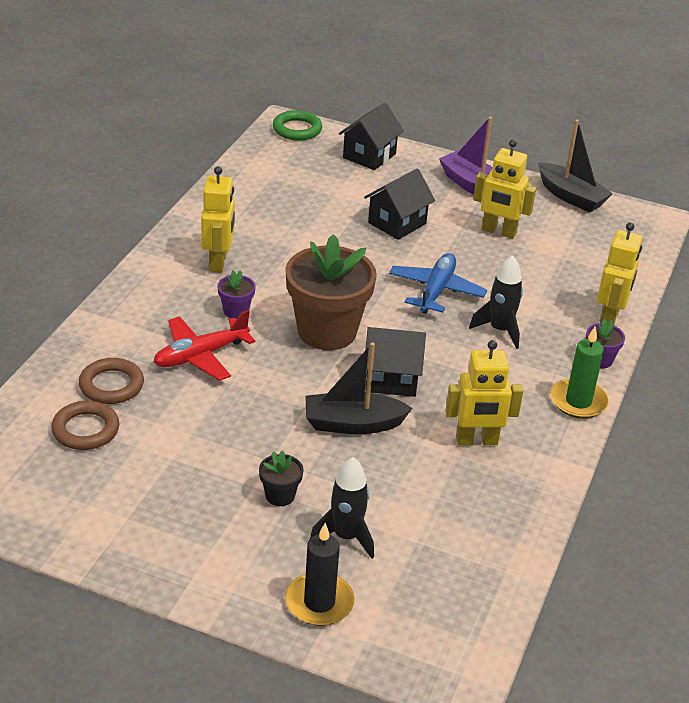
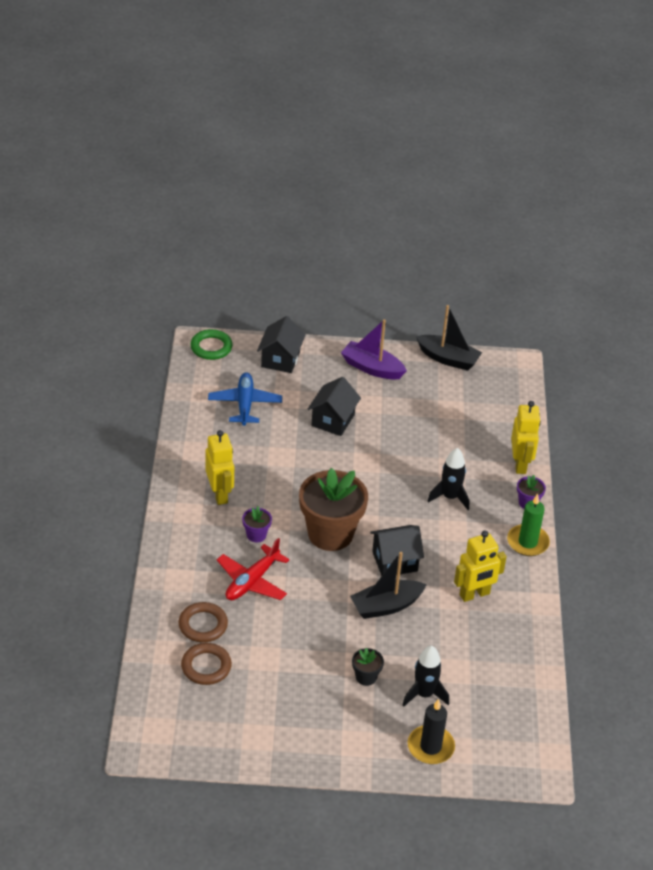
camera: 20 degrees left, 5 degrees up
blue plane [389,253,487,314] -> blue plane moved to [208,372,282,426]
yellow robot [473,139,536,239] -> none

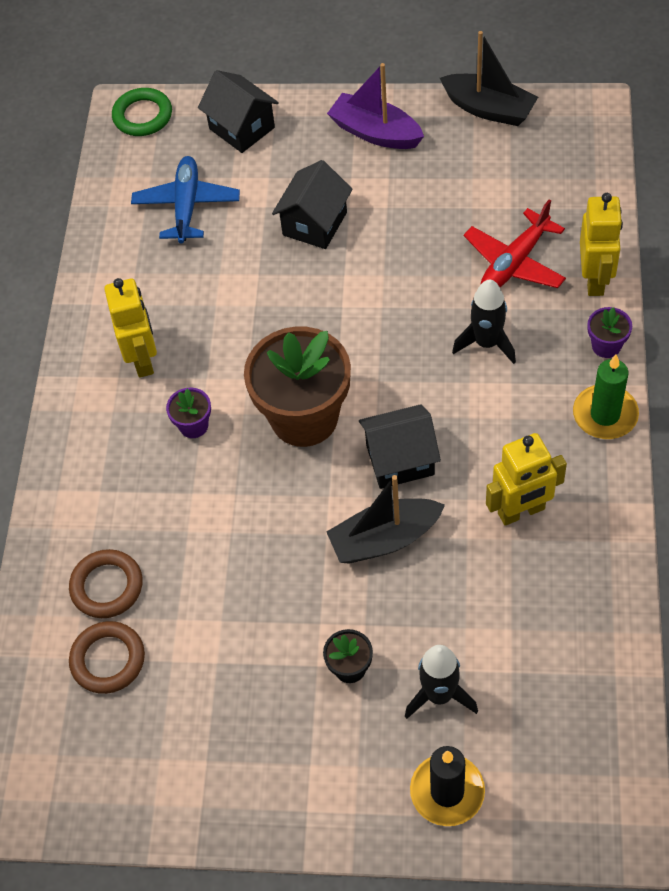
camera: 10 degrees right, 15 degrees up
red plane [217,538,289,600] -> red plane moved to [464,200,566,288]
black house [257,316,306,373] -> black house turned 60 degrees counterclockwise [198,70,279,153]

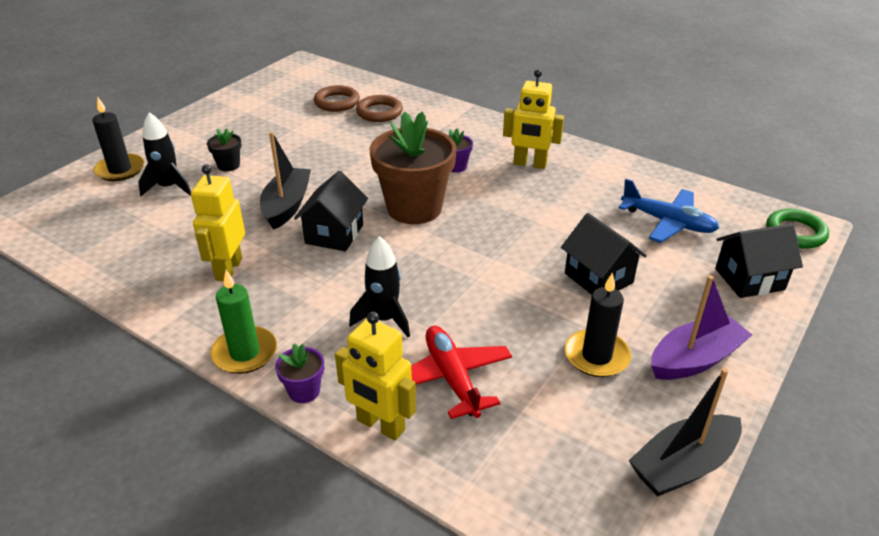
camera: 115 degrees right, 20 degrees down
none -> black candle [565,272,631,377]

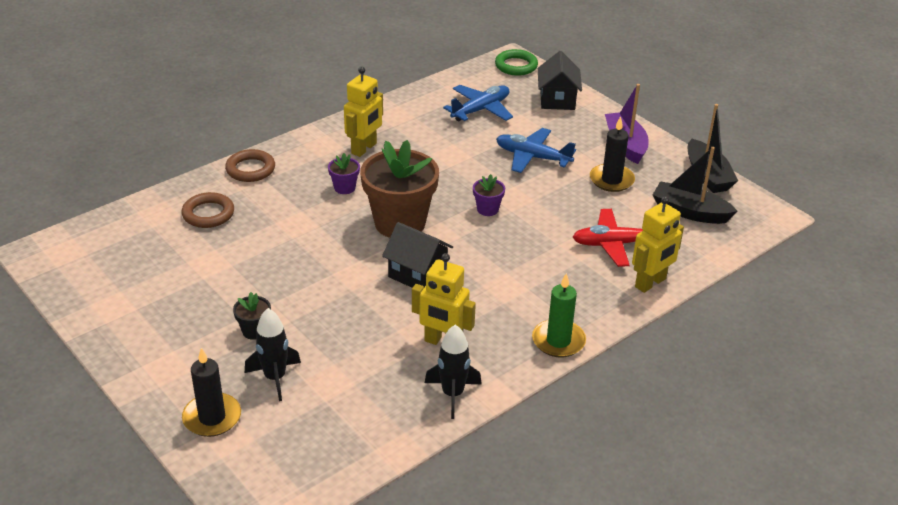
camera: 75 degrees left, 0 degrees up
black boat [260,132,311,230] -> black boat moved to [653,147,737,224]
purple flower pot [275,343,324,403] -> purple flower pot moved to [473,174,505,216]
brown ring [314,85,360,112] -> brown ring moved to [225,149,275,182]
black rocket [349,236,410,337] -> black rocket moved to [425,325,482,419]
black house [561,213,647,295] -> blue plane [496,128,576,173]

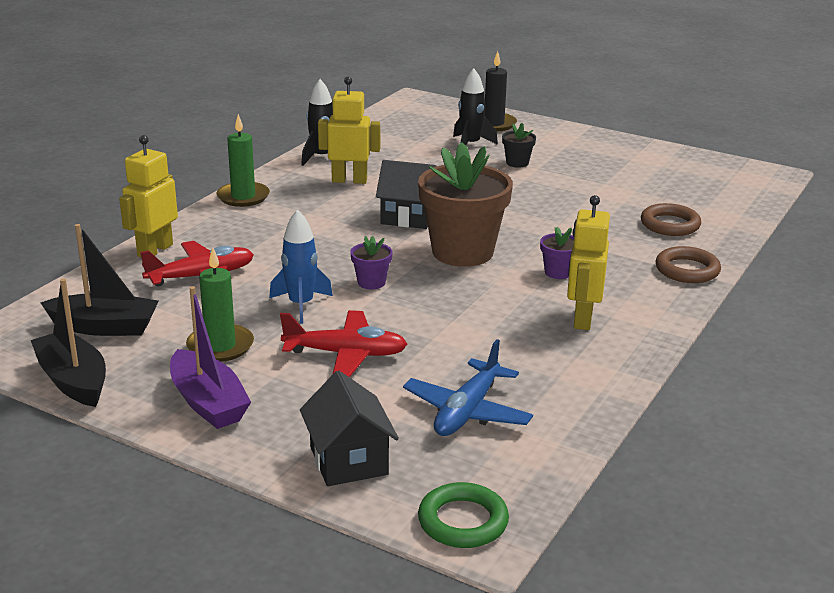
camera: 160 degrees right, 10 degrees down
blue plane [496,128,576,173] -> red plane [280,310,407,377]
black candle [590,116,635,192] -> green candle [186,248,254,362]
none -> blue rocket [269,209,333,324]

